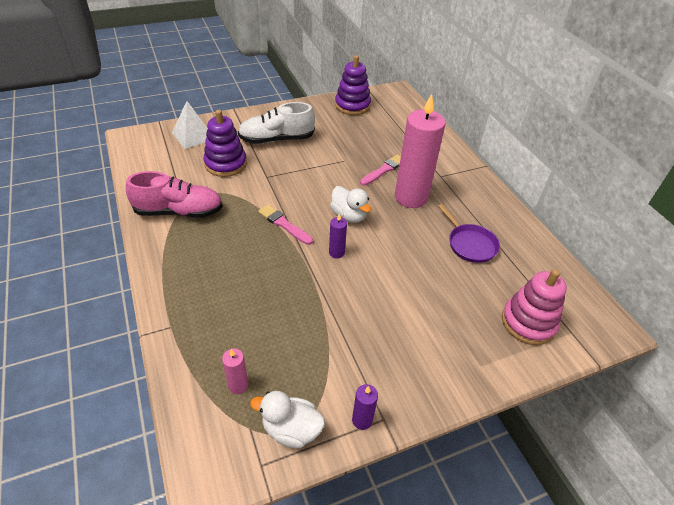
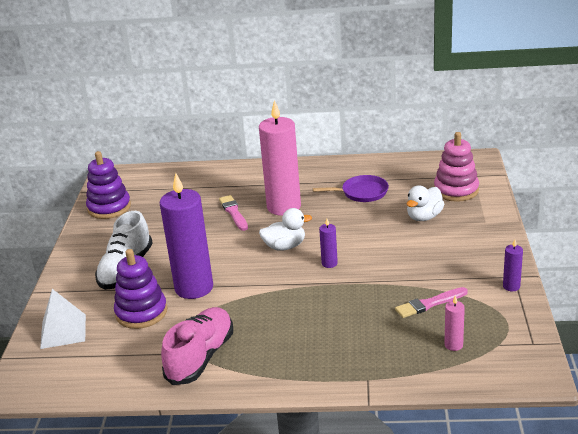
camera: 60 degrees left, 15 degrees down
white duck [250,391,325,448] -> white duck moved to [407,185,444,221]
pink brush [258,205,313,245] -> pink brush moved to [395,287,468,318]
none -> purple candle [160,173,213,299]

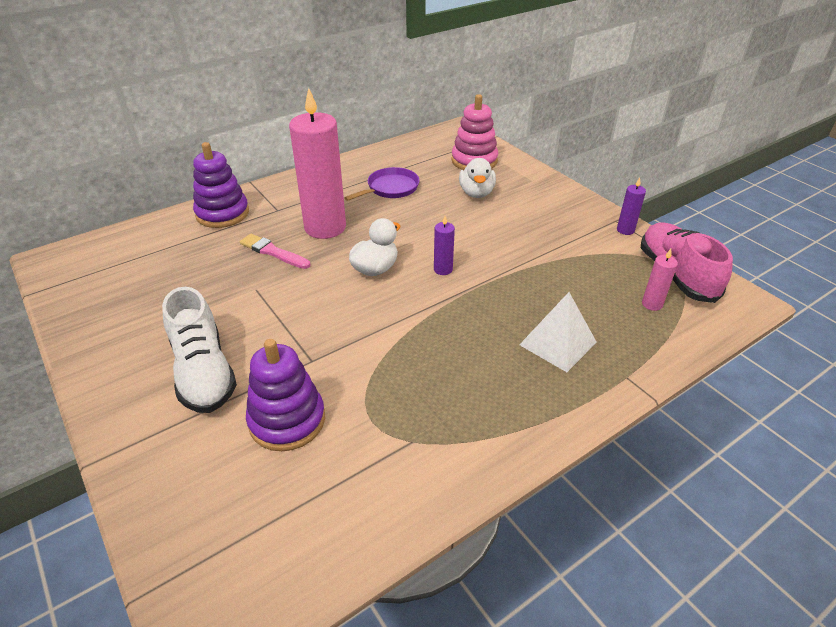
camera: 40 degrees left, 10 degrees up
white pyramid [40,289,86,349] -> white pyramid moved to [519,292,597,372]
purple stacking toy [86,151,131,219] -> purple stacking toy moved to [193,142,249,228]
purple candle [160,173,213,299] -> none
pink shoe [161,307,233,385] -> pink shoe moved to [641,223,733,303]
pink brush [395,287,468,318] -> none

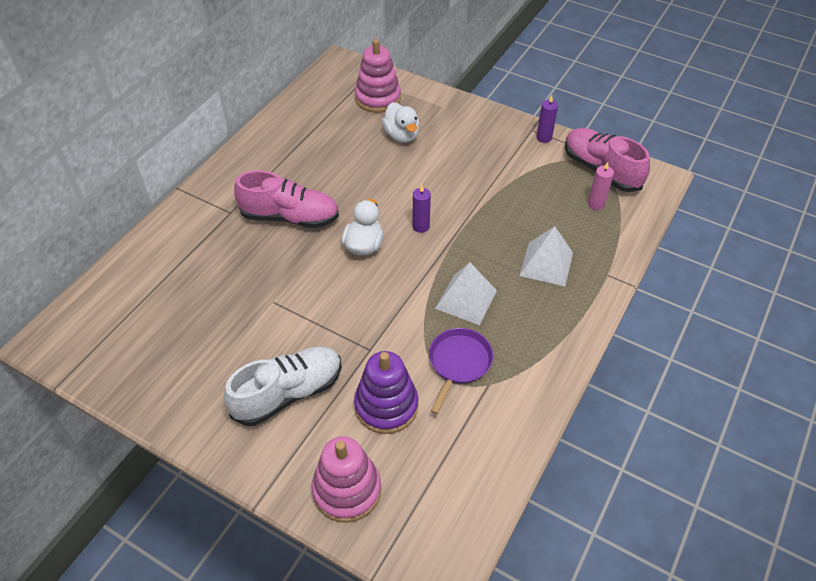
camera: 25 degrees left, 10 degrees up
white shoe [162,287,237,413] -> white shoe turned 75 degrees counterclockwise [224,347,342,426]
purple stacking toy [193,142,249,228] -> none
pink brush [240,234,310,269] -> none
pink candle [289,88,346,239] -> pink shoe [234,170,339,228]
purple pan [344,167,419,201] -> purple pan moved to [429,328,493,414]
none -> pink stacking toy [312,436,381,523]
none -> white pyramid [435,263,497,325]

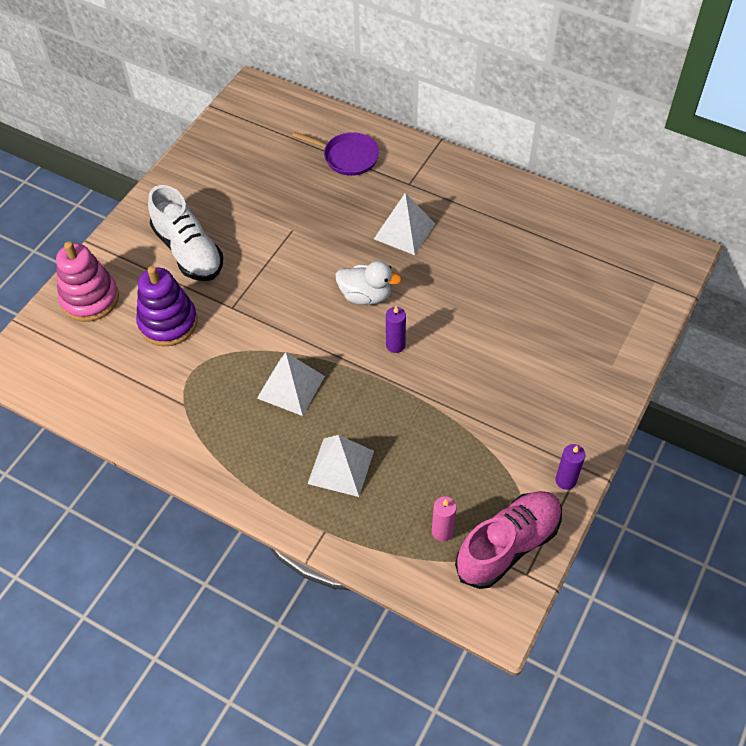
camera: 90 degrees right, 5 degrees up
pink shoe [234,170,339,228] -> white pyramid [374,193,435,255]
pink stacking toy [355,39,401,113] -> none
white duck [382,102,419,143] -> none
purple pan [429,328,493,414] -> purple pan moved to [292,132,379,176]

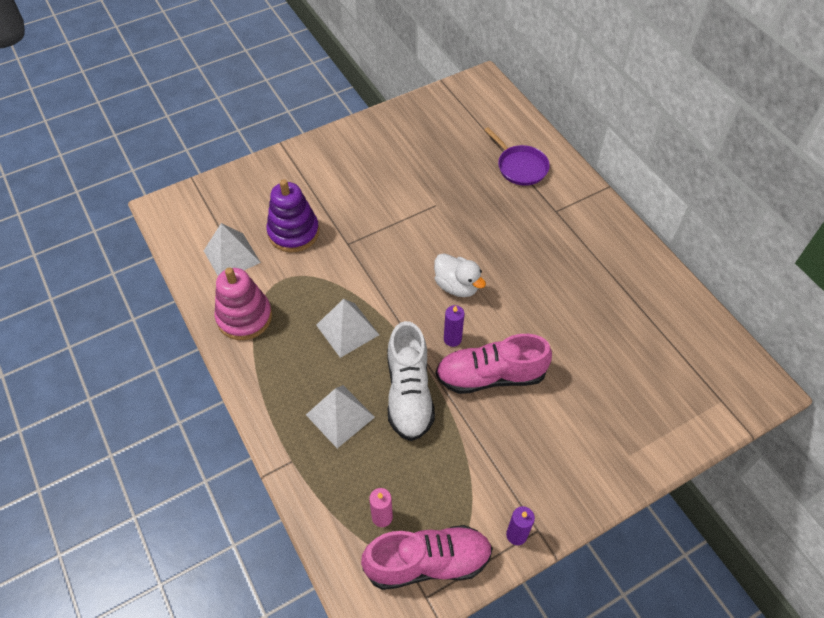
camera: 30 degrees right, 0 degrees up
pink stacking toy [56,242,119,322] -> pink stacking toy moved to [215,267,272,340]
white shoe [148,185,223,281] -> white shoe moved to [388,321,435,441]
white pyramid [374,193,435,255] -> white pyramid moved to [204,223,261,276]
none -> pink shoe [436,334,552,394]

